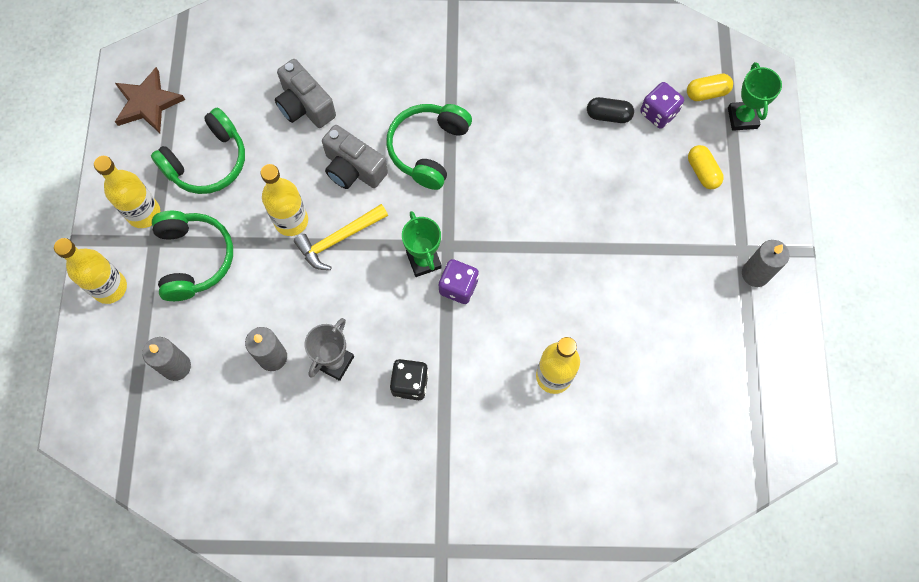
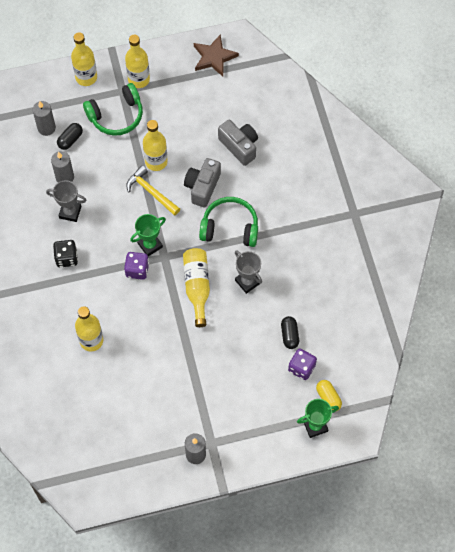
camera: 75 degrees right, 5 degrees down
green headphones [151,108,245,194] -> none
grey camera [275,59,336,128] -> grey camera turned 105 degrees clockwise [218,120,258,166]
yellow capsule [688,145,724,189] -> none
none -> black capsule [57,123,83,150]
none -> yellow bottle [183,248,210,327]
none -> grey trophy [235,251,262,294]

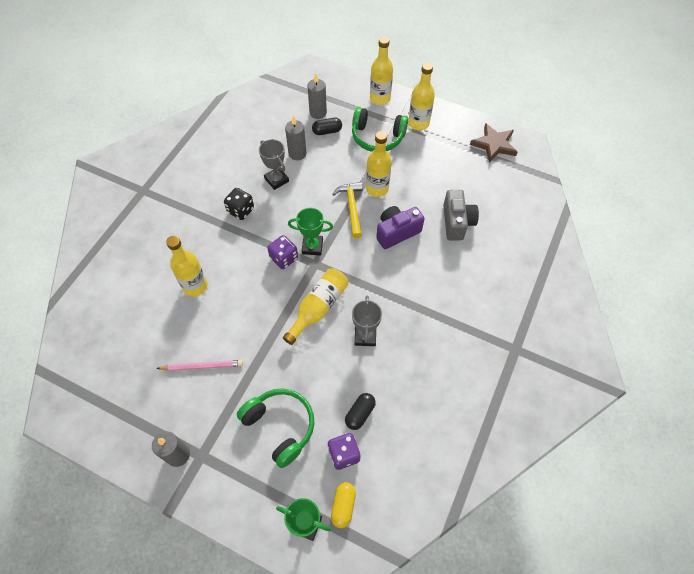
camera: 40 degrees right, 5 degrees down
grey camera [184,158,221,208] -> purple camera [376,206,425,249]
green headphones [199,197,258,247] -> green headphones moved to [237,388,314,468]
none -> pink pencil [156,360,243,371]

